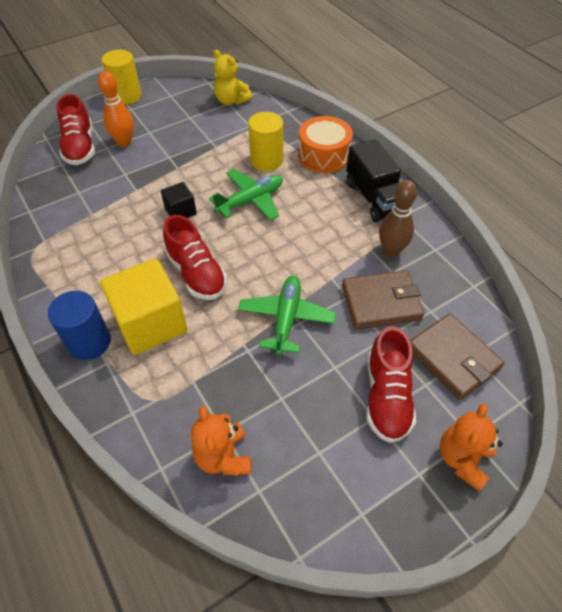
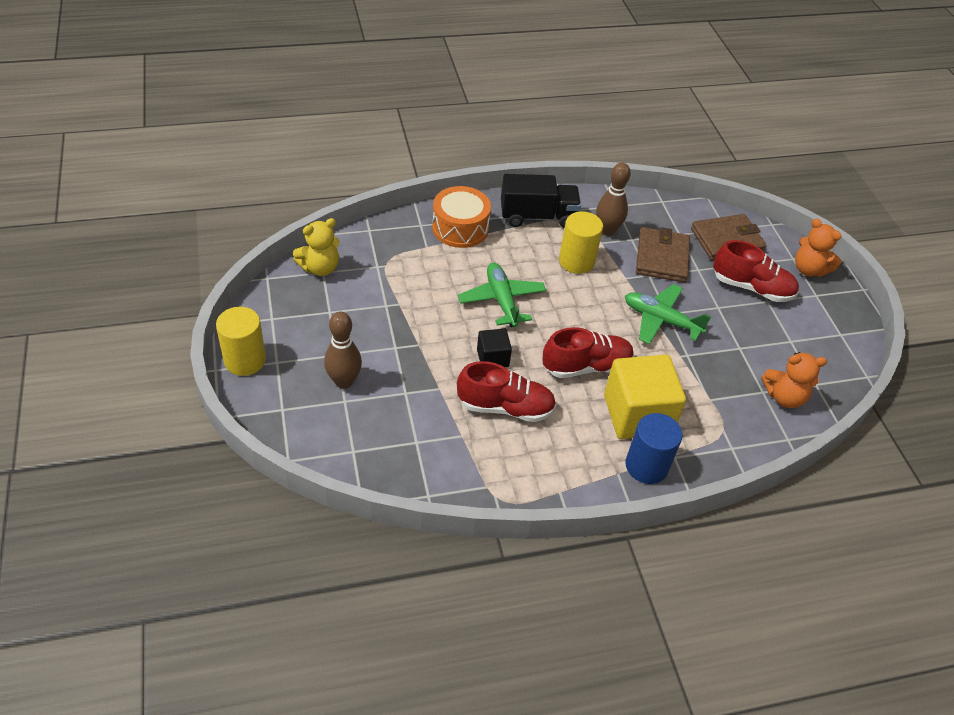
camera: 75 degrees left, 5 degrees down
red shoe [56,94,95,165] -> red shoe moved to [457,361,556,422]
orange bowling pin [98,71,134,147] -> brown bowling pin [324,312,362,389]
yellow cylinder [248,112,283,171] -> yellow cylinder moved to [559,211,603,274]

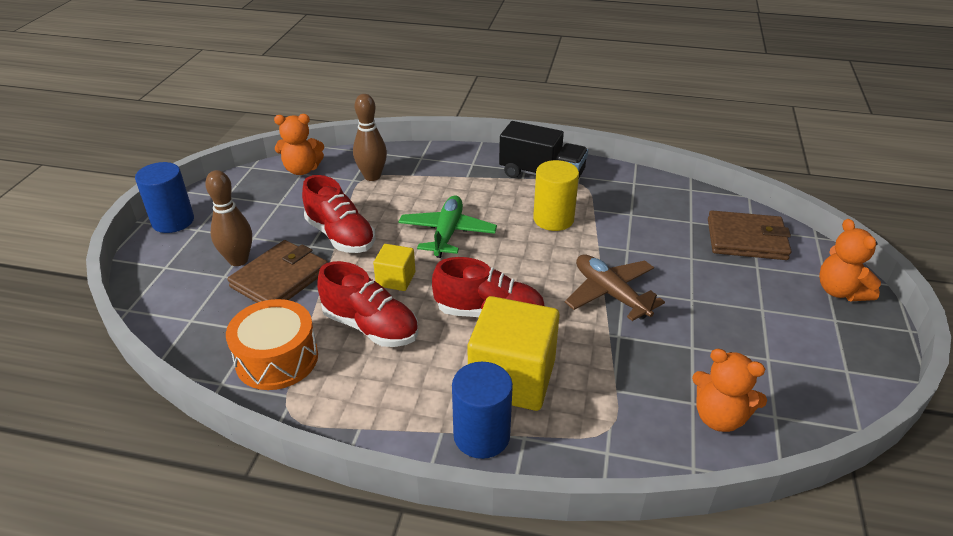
camera: 30 degrees right, 10 degrees down
yellow cylinder [216,307,266,376] -> blue cylinder [135,162,194,233]
yellow teddy bear [293,218,339,276] -> orange teddy bear [274,114,324,175]
orange drum [432,186,491,248] -> orange drum moved to [226,299,318,390]
black cube [477,329,512,367] -> yellow cube [373,244,415,291]
brown bowling pin [596,162,631,236] -> brown bowling pin moved to [353,94,387,181]
green plane [625,284,711,344] -> brown plane [565,254,665,321]
brown wallet [636,227,690,282] -> brown wallet moved to [227,240,328,303]
red shoe [713,240,799,302] -> red shoe moved to [302,175,375,253]

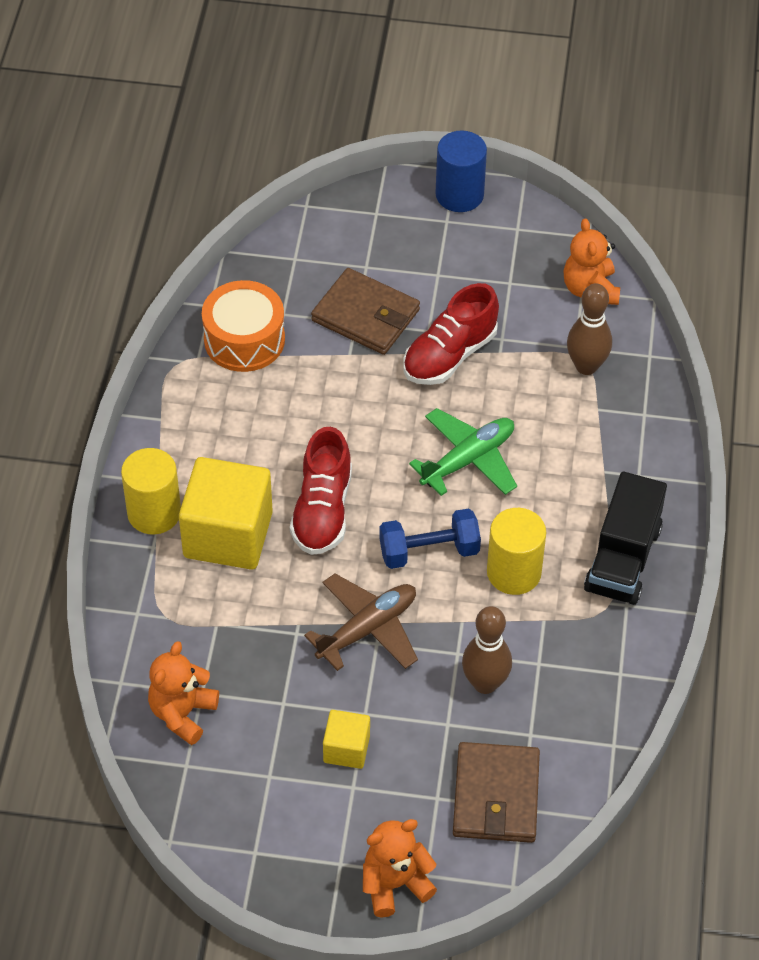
camera: 85 degrees right, 15 degrees up
brown bowling pin [205,170,252,266] -> brown bowling pin moved to [462,606,512,694]
red shoe [317,261,418,347] -> none
yellow cube [373,244,415,291] -> yellow cube moved to [323,710,370,769]
green plane [399,196,497,258] -> green plane turned 45 degrees counterclockwise [409,408,517,496]
blue cylinder [452,362,513,459] -> yellow cylinder [121,448,181,534]
none -> blue dumbbell [379,508,481,569]

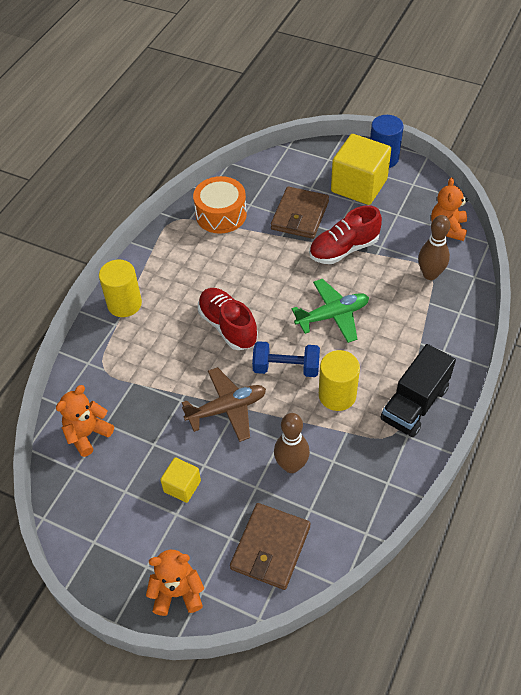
camera: 20 degrees right, 0 degrees up
yellow cube [179,457,273,569] -> yellow cube moved to [331,134,391,205]
red shoe [290,427,352,555] -> red shoe turned 120 degrees clockwise [198,288,258,350]
brown wallet [311,268,420,355] -> brown wallet turned 60 degrees clockwise [271,187,329,239]

